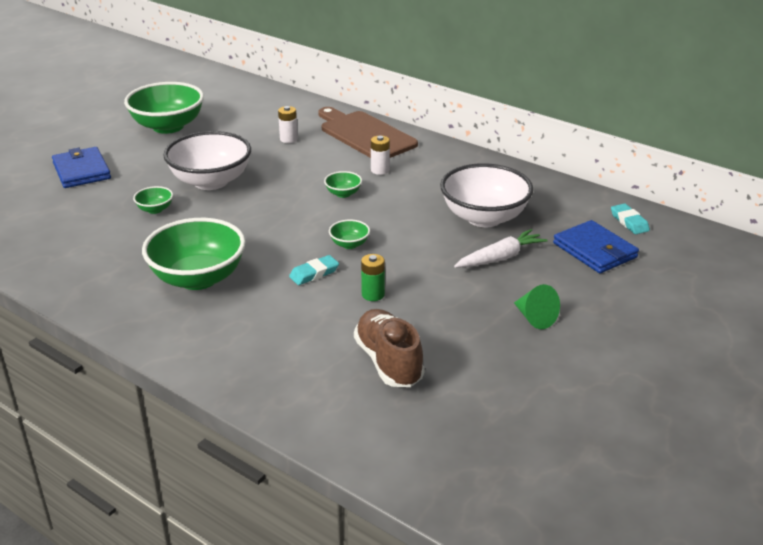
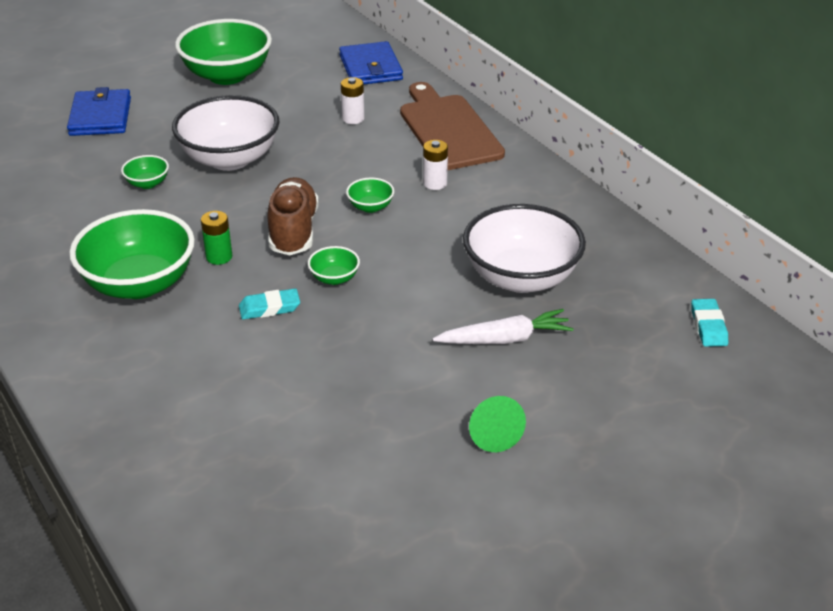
camera: 20 degrees right, 5 degrees up
brown shoe [354,309,425,387] -> brown shoe moved to [267,177,319,255]
green battery [361,254,385,301] -> green battery moved to [201,211,232,265]
blue wallet [553,220,639,273] -> blue wallet moved to [339,41,403,84]

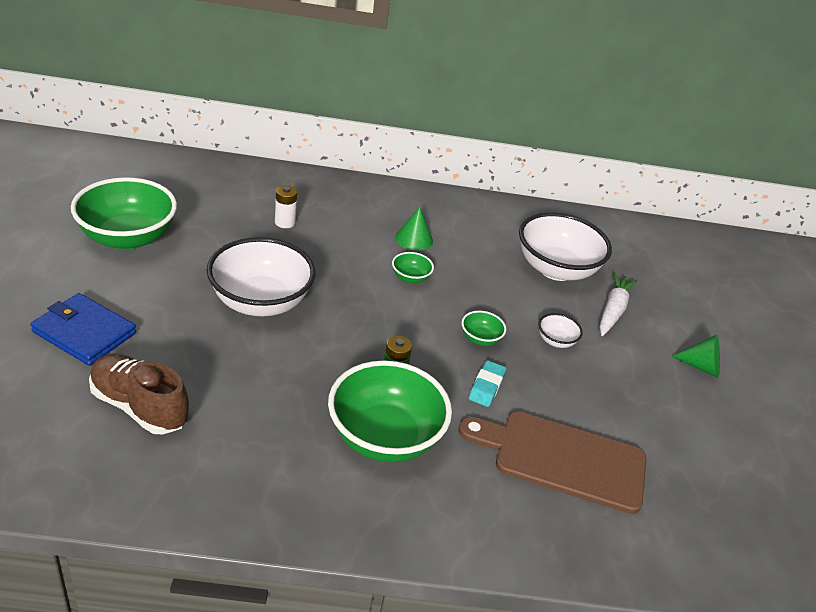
camera: 60 degrees left, 0 degrees up
green bowl [121,155,169,189] -> none
brown shoe [267,177,319,255] -> brown shoe moved to [89,354,189,435]
blue wallet [339,41,403,84] -> none
brown cutting board [400,82,505,170] -> brown cutting board moved to [459,411,647,514]
white battery [423,140,448,190] -> green cone [395,207,433,251]
turquoise eraser [691,299,728,347] -> none
none -> white bowl [538,313,583,348]

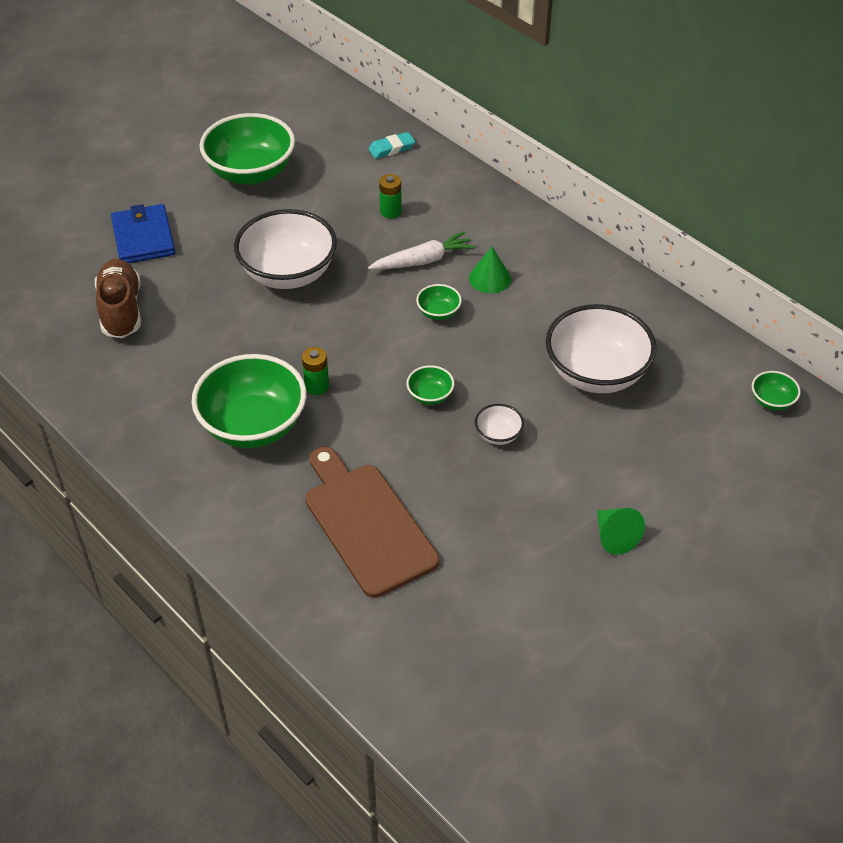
camera: 50 degrees right, 10 degrees up
white battery [275,185,297,228] -> green battery [379,174,402,219]
turquoise eraser [469,360,506,407] -> turquoise eraser moved to [368,132,415,159]
white carrot [599,272,638,336] -> white carrot moved to [368,231,476,270]
none -> green bowl [752,371,801,410]

